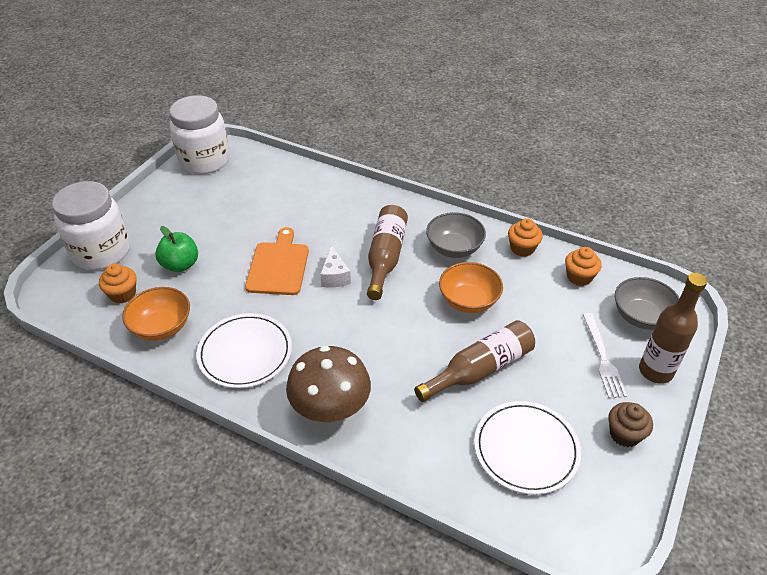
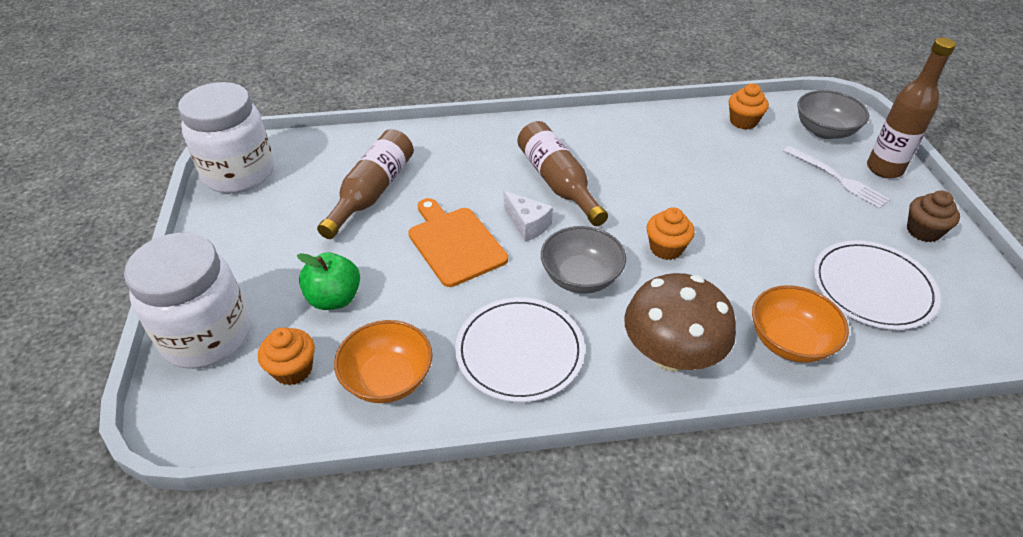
camera: 35 degrees left, 0 degrees up
brown bottle [414,320,535,402] -> brown bottle moved to [317,129,414,239]
grey bowl [426,212,486,258] -> grey bowl moved to [541,226,626,294]
orange bowl [439,262,503,313] -> orange bowl moved to [752,285,849,363]
orange cupcake [508,218,543,257] -> orange cupcake moved to [647,207,695,260]

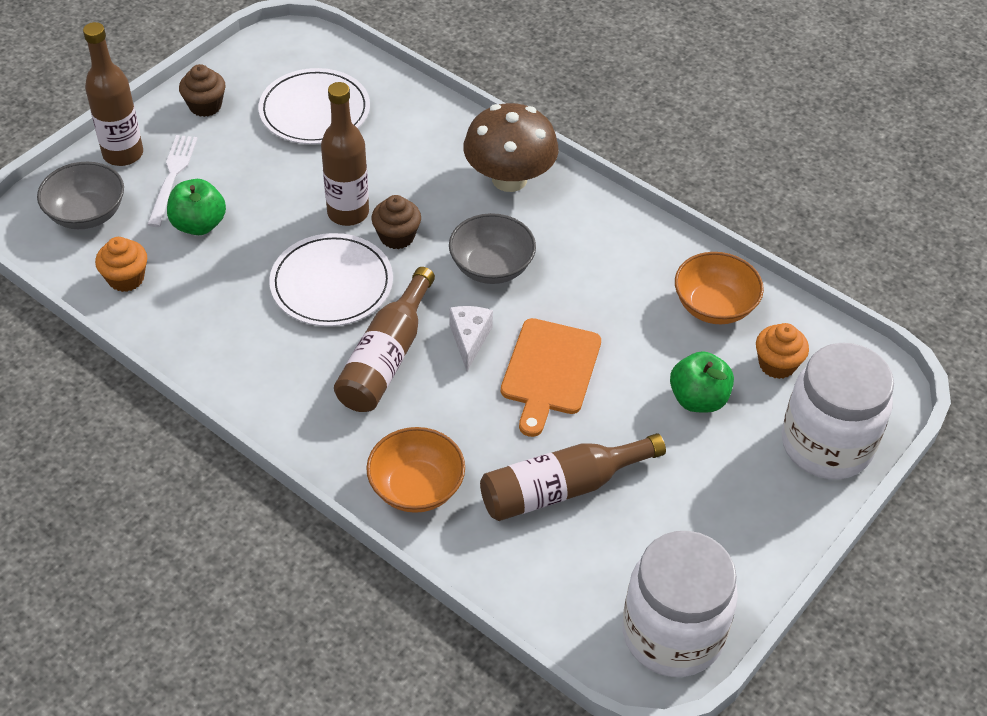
camera: 135 degrees left, 5 degrees up
white plate [455,297,585,402] -> white plate moved to [269,233,393,326]
orange cupcake [647,207,695,260] -> brown cupcake [371,195,421,249]
orange bowl [752,285,849,363] -> orange bowl moved to [366,427,465,513]
none -> green apple [167,179,226,235]
none -> brown bottle [321,82,369,226]

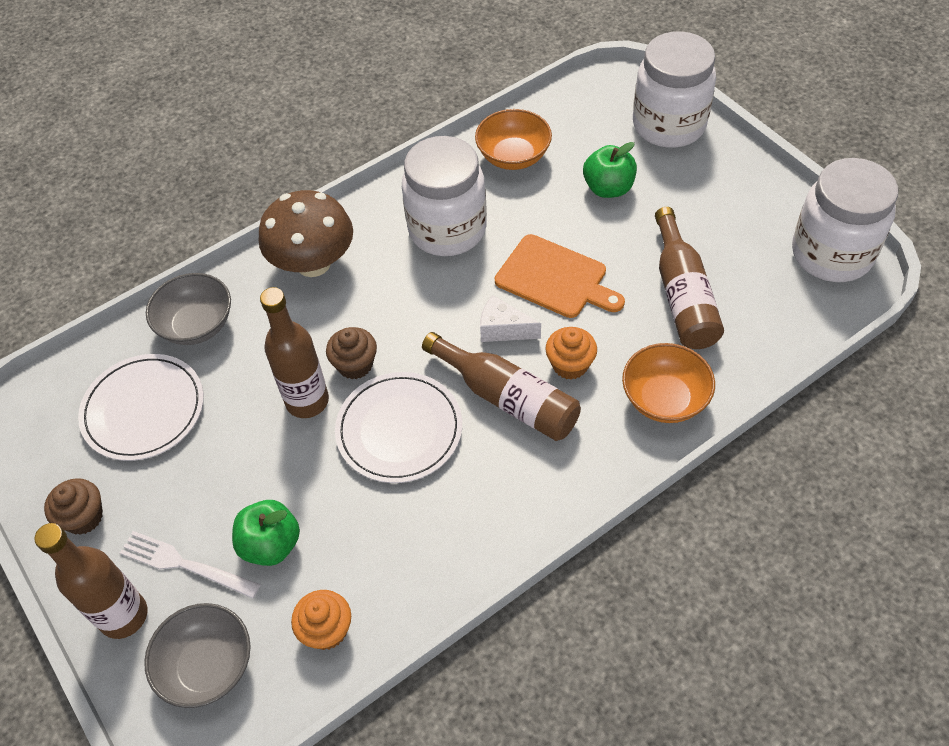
camera: 70 degrees left, 5 degrees up
grey bowl [449,213,536,284] -> grey bowl moved to [146,273,231,345]
orange cupcake [756,323,809,379] -> orange cupcake moved to [545,327,597,379]
none -> white jar [402,136,487,256]

